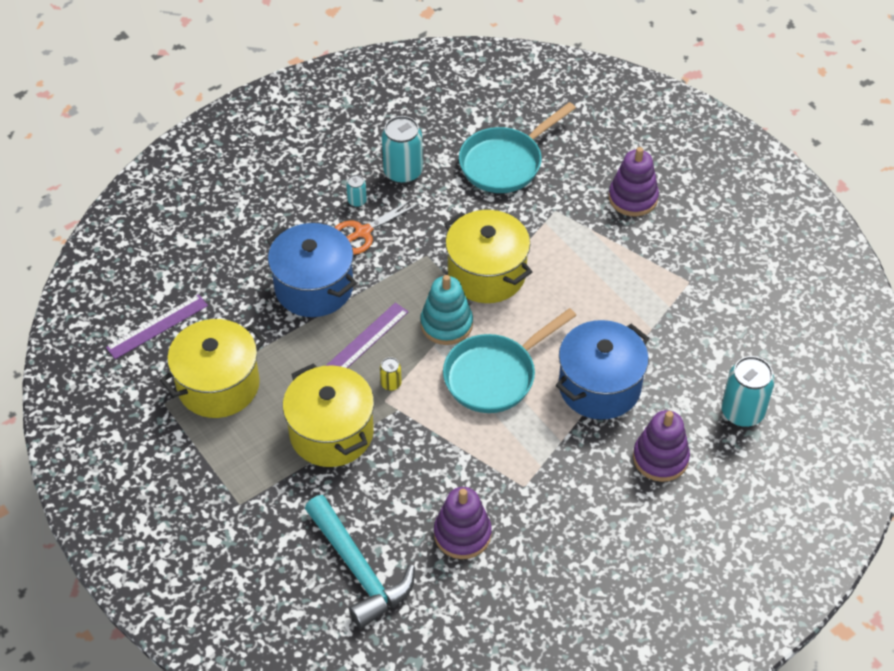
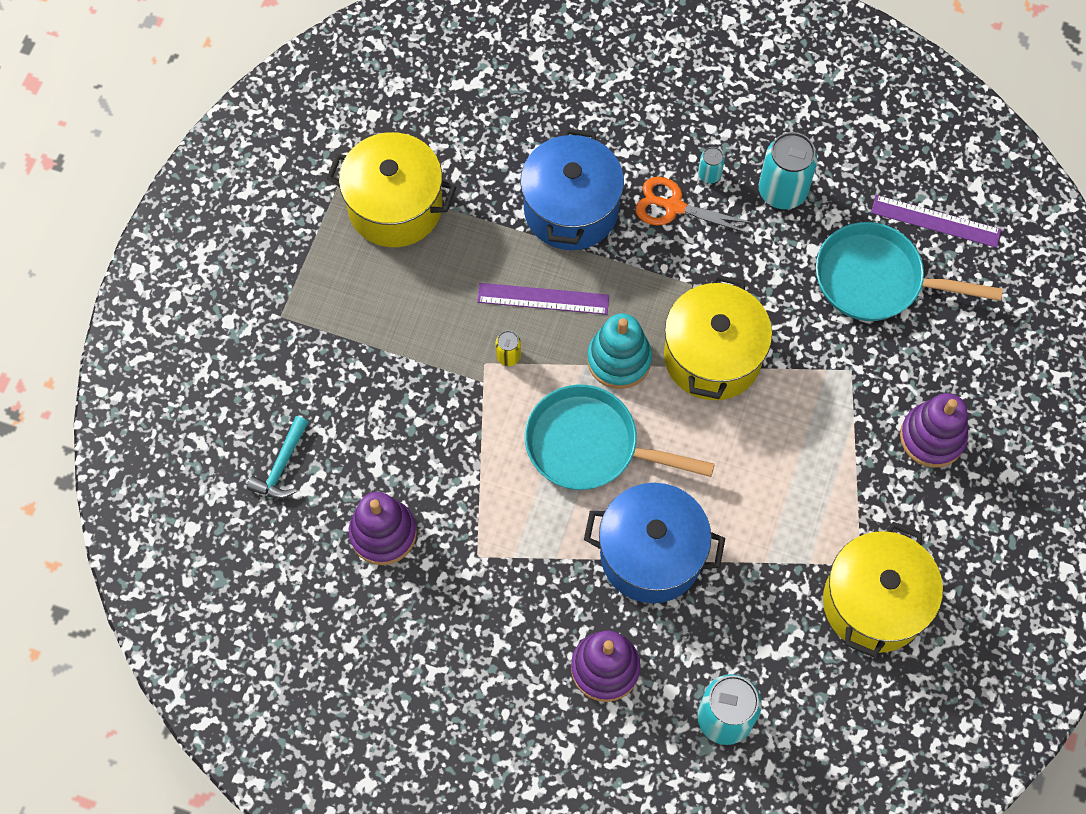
camera: 55 degrees right, 15 degrees up
purple ruler [106,294,208,359] -> purple ruler moved to [871,195,1001,248]
yellow pot [283,363,374,467] -> yellow pot moved to [823,522,943,658]
turquoise hammer [305,495,415,629] -> turquoise hammer [247,416,308,499], size x0.54

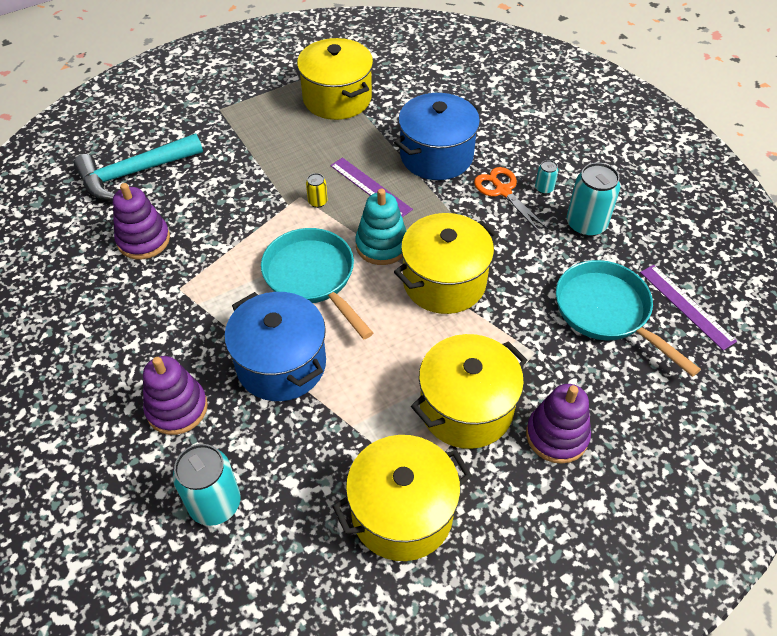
camera: 40 degrees right, 15 degrees down
turquoise hammer [247,416,308,499] -> turquoise hammer [73,134,203,200], size x1.86
none -> yellow pot [411,334,527,449]

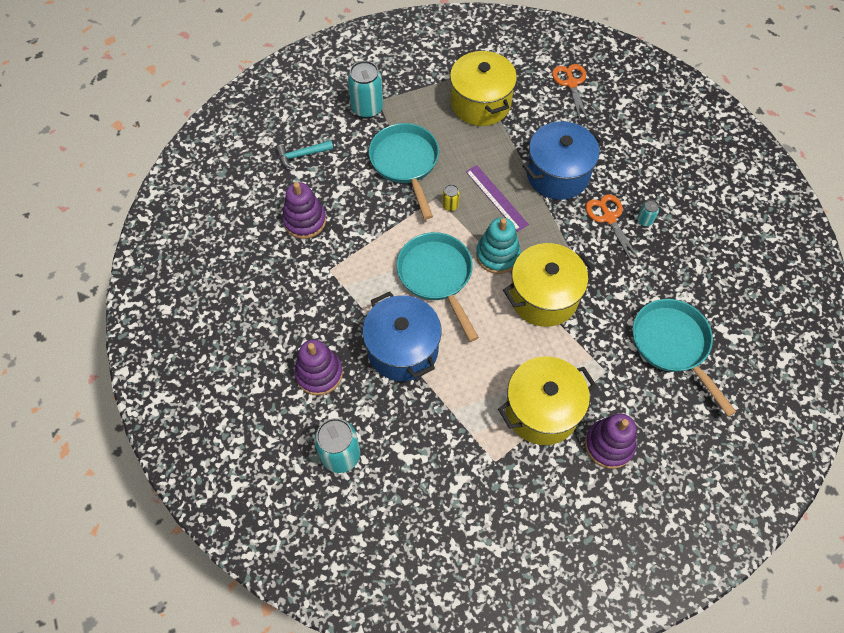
camera: 10 degrees right, 10 degrees up
turquoise hammer [73,134,203,200] -> turquoise hammer [276,140,333,169], size x0.54
yellow pot [332,435,472,561] -> none
turquoise can [567,163,620,237] -> turquoise can moved to [348,61,383,118]
purple ruler [640,265,737,350] -> none
none -> turquoise pan [369,123,439,219]
none -> orange scissors [552,64,588,121]

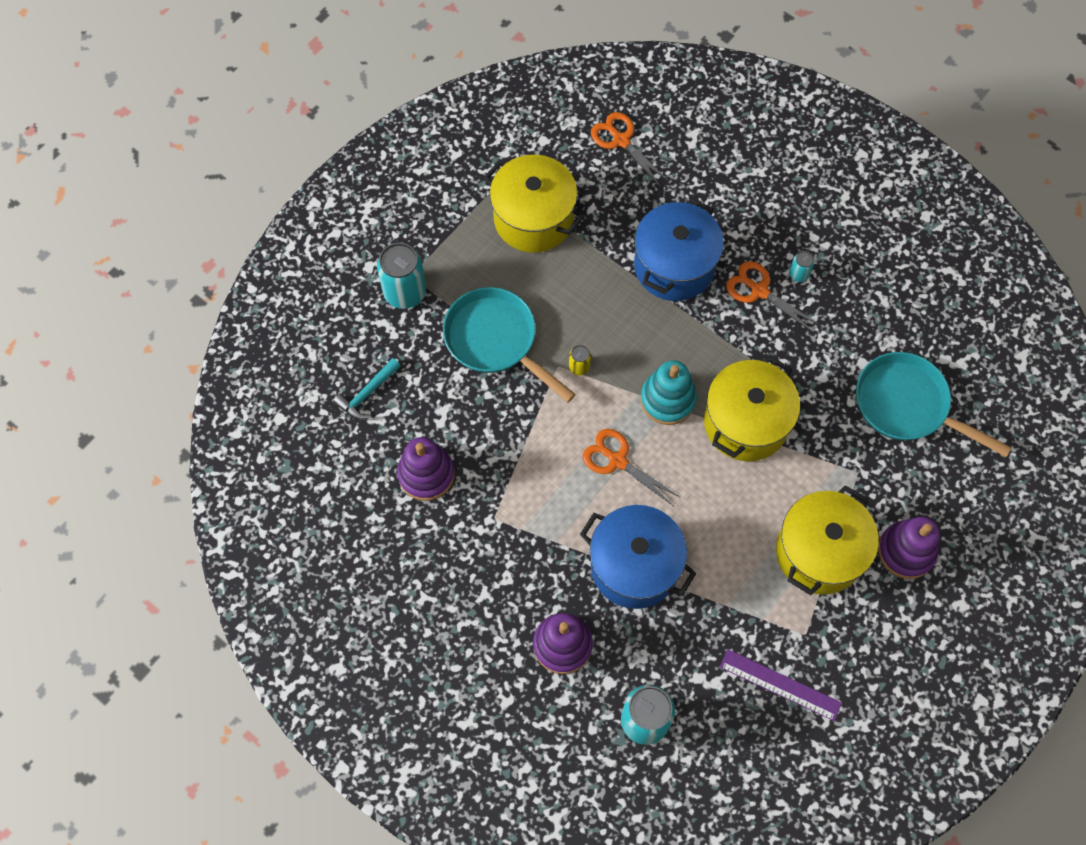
camera: 30 degrees left, 5 degrees up
turquoise pan [397,232,479,342] -> orange scissors [583,429,681,506]
purple ruler [466,165,529,232] -> purple ruler moved to [720,649,842,721]

